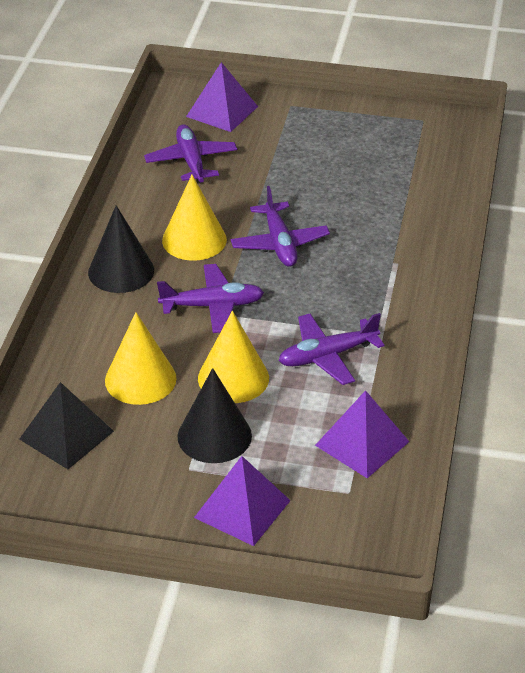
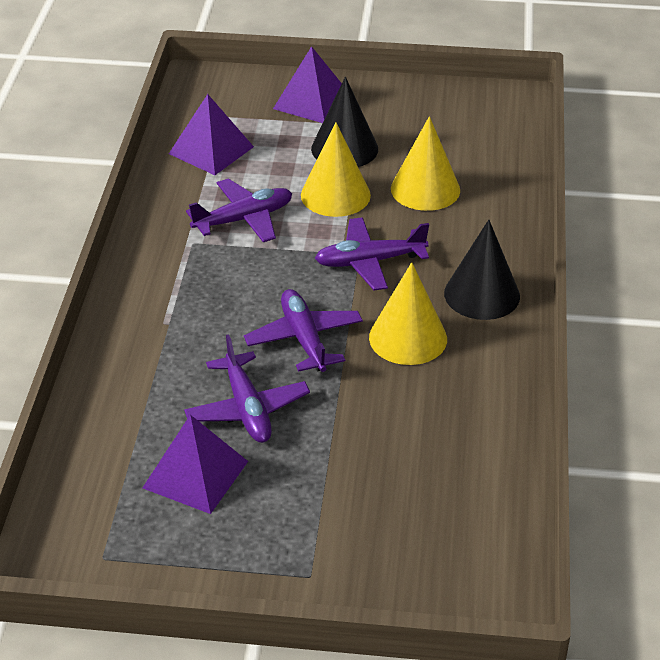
camera: 175 degrees right, 0 degrees up
black pyramid [19,382,114,469] -> none
purple plane [144,124,237,183] -> purple plane moved to [184,334,310,443]
purple pyramid [186,62,258,132] -> purple pyramid moved to [143,415,248,514]

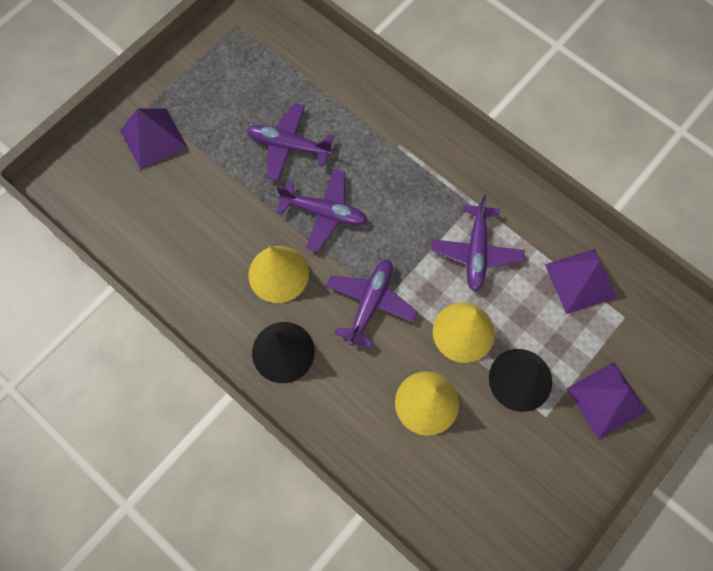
camera: 125 degrees right, 30 degrees up
purple pyramid [143,415,248,514] -> purple pyramid moved to [120,108,188,170]

